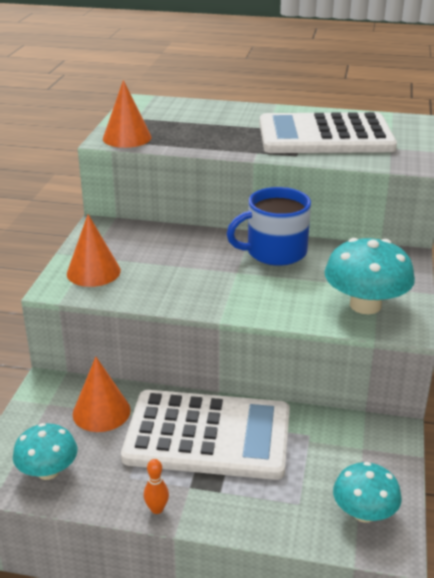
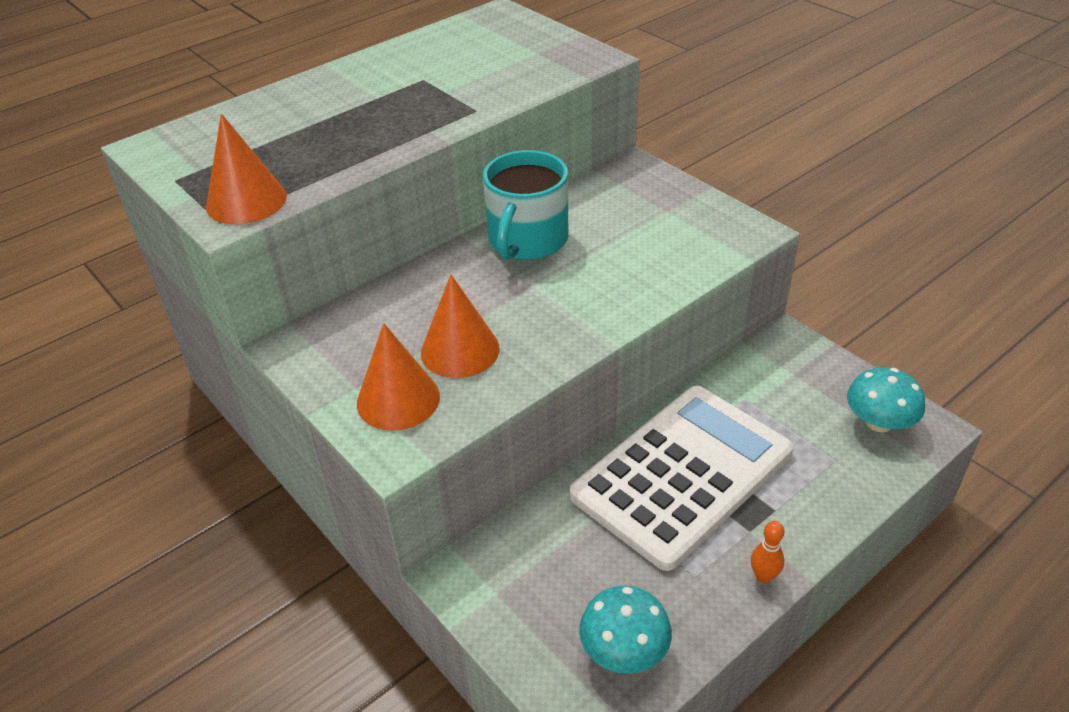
camera: 50 degrees left, 10 degrees up
orange cone [73,357,131,432] -> orange cone moved to [421,275,500,378]
blue mug [227,187,311,266] -> turquoise mug [483,150,568,260]
white calculator [260,112,397,153] -> none
turquoise mushroom [324,238,415,314] -> none

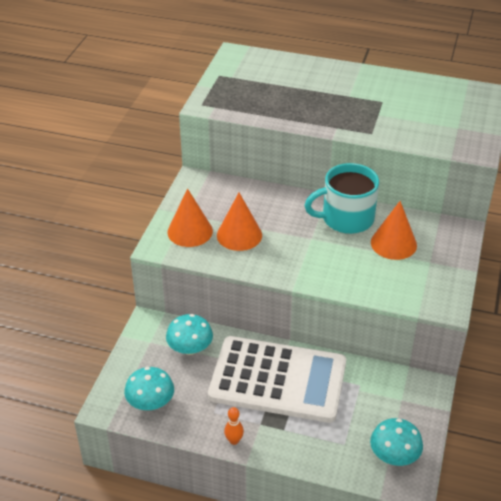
camera: 55 degrees right, 0 degrees up
orange cone [206,114,287,224] -> orange cone moved to [371,201,417,260]
none -> turquoise mushroom [166,314,213,355]

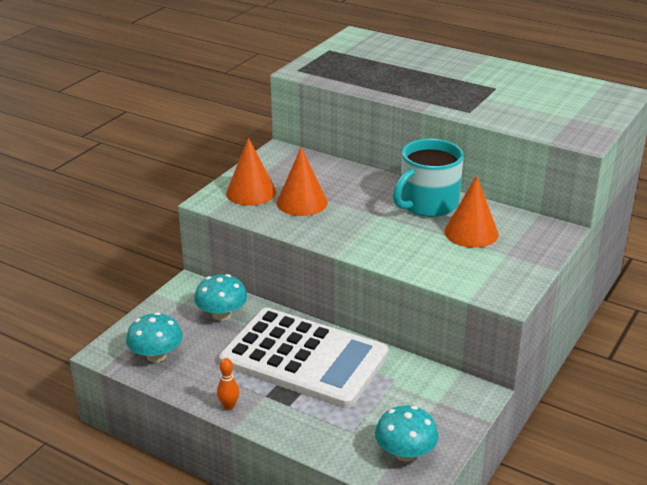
camera: 15 degrees right, 10 degrees down
turquoise mug [304,163,379,234] -> turquoise mug turned 45 degrees counterclockwise [393,139,464,217]

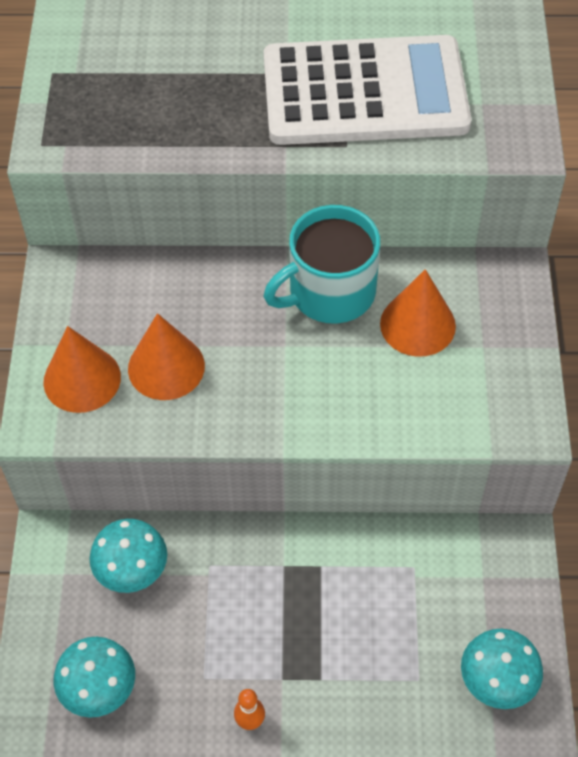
camera: 30 degrees left, 25 degrees up
white calculator [219,308,389,408] -> white calculator moved to [264,35,471,145]
turquoise mug [393,139,464,217] -> turquoise mug turned 45 degrees clockwise [263,205,380,324]

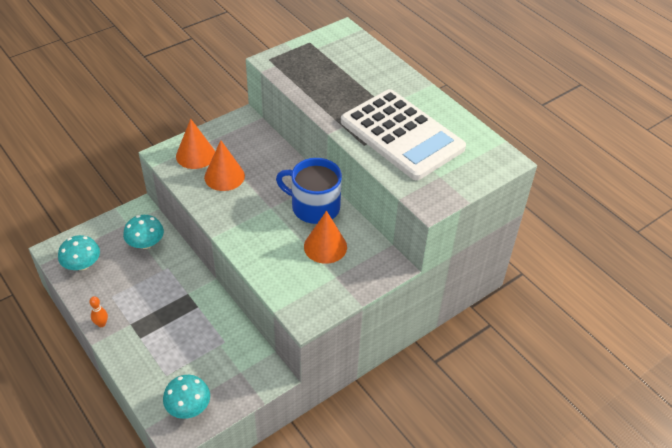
camera: 50 degrees right, 10 degrees down
turquoise mug [263,205,380,324] -> blue mug [276,158,342,224]

